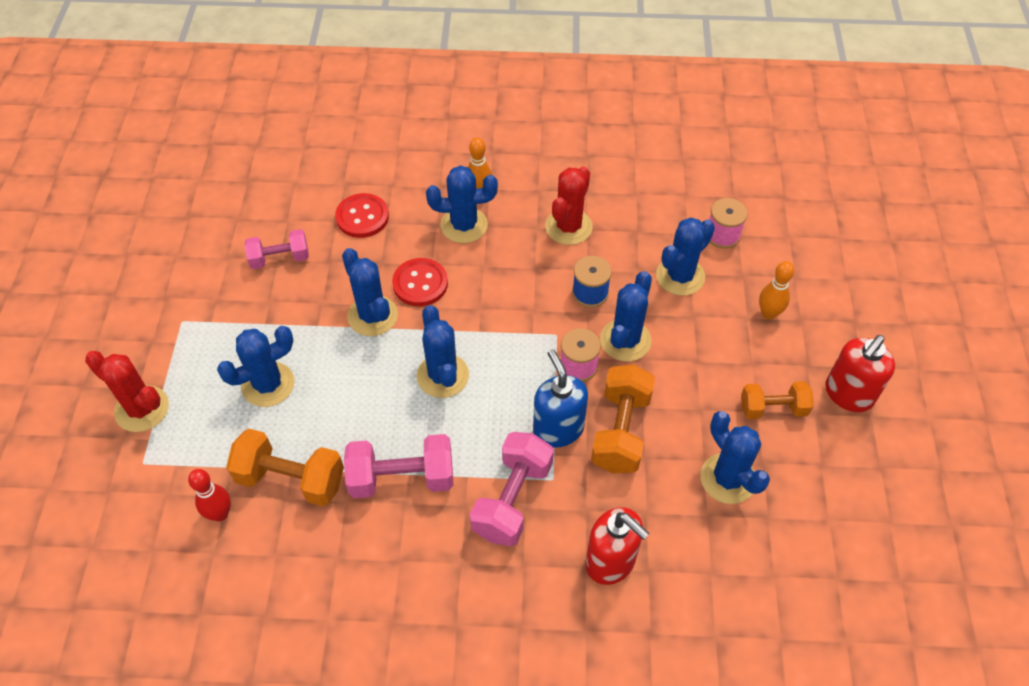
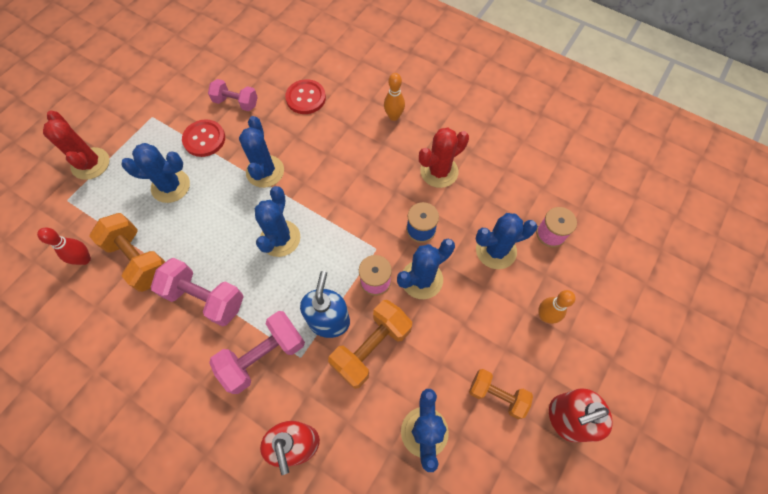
camera: 30 degrees right, 10 degrees up
red button [392,258,448,306] -> red button moved to [182,119,225,157]
blue cactus [426,165,498,243] -> none

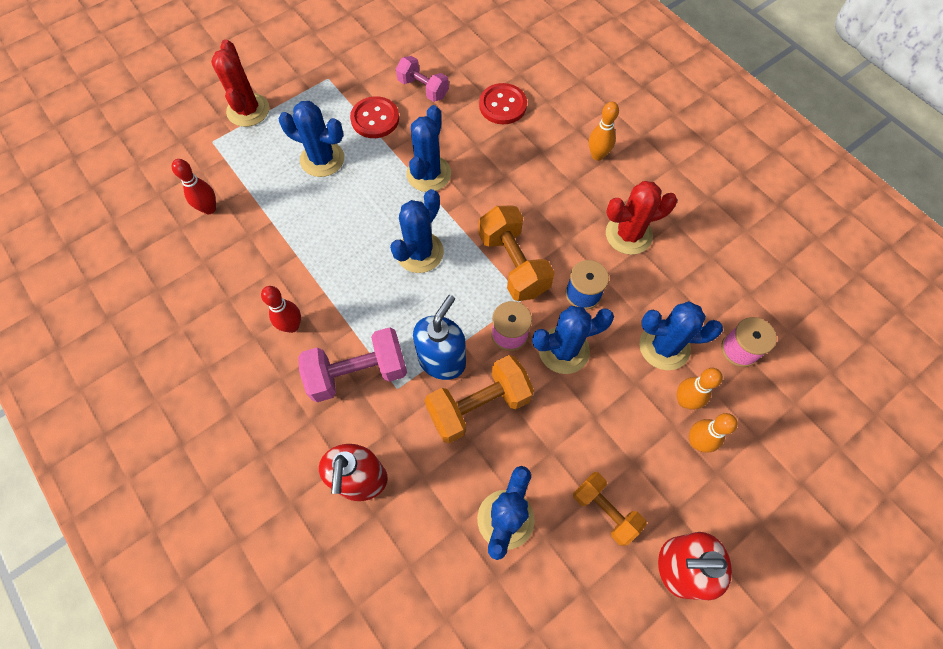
camera: 20 degrees right, 0 degrees up
orange dumbbell [89,213,165,292] -> orange dumbbell moved to [479,206,555,301]
pink dumbbell [151,258,244,327] -> none
none -> red bowling pin [261,286,301,333]
none -> orange bowling pin [677,368,723,410]

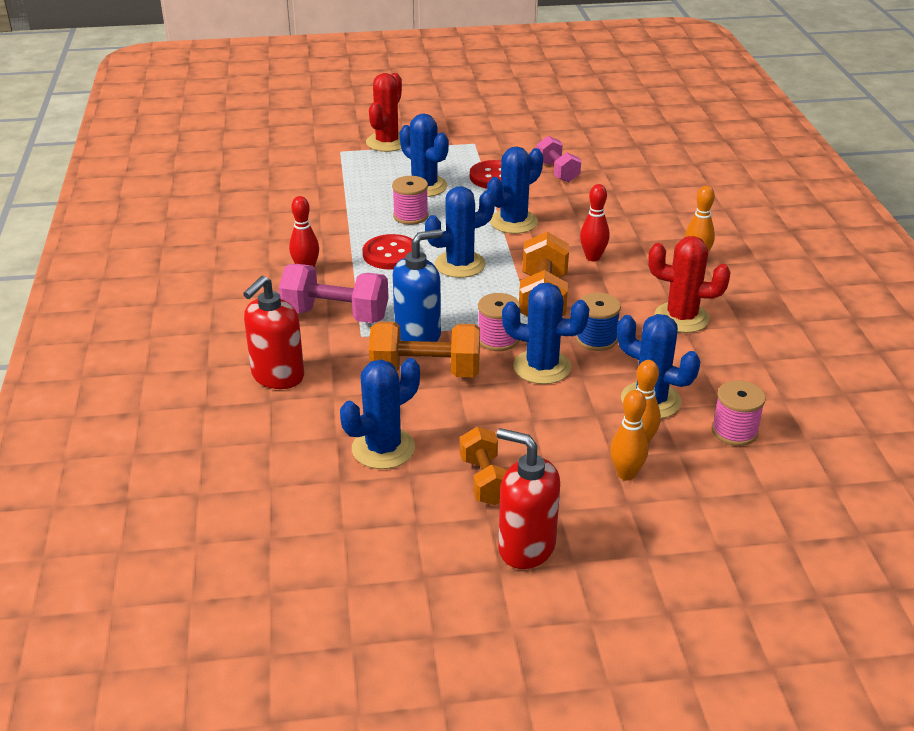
camera: 30 degrees right, 30 degrees down
red bowling pin [172,159,216,214] -> red bowling pin moved to [580,184,610,261]
red button [479,83,527,124] -> red button moved to [363,234,413,269]
none -> pink spool [392,176,428,225]

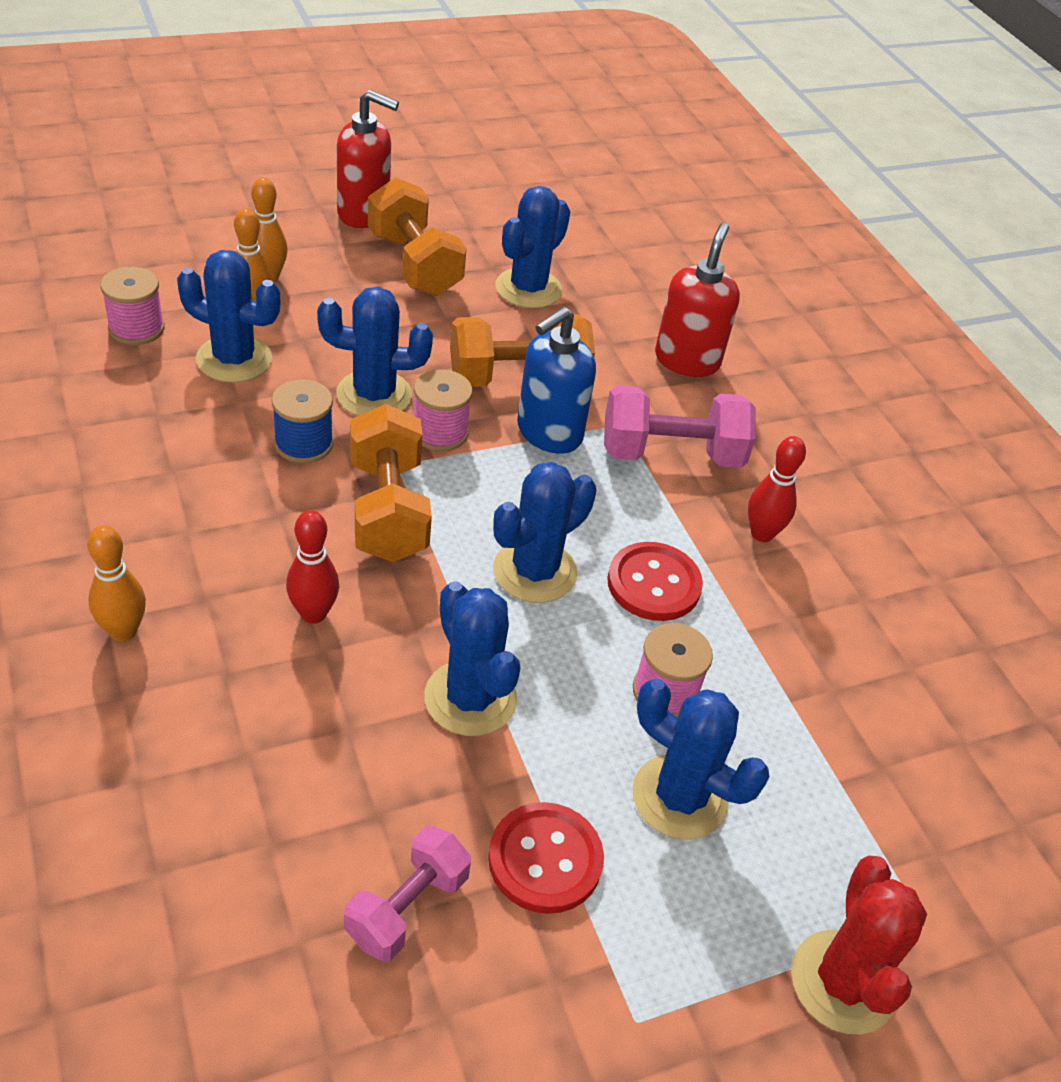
camera: 160 degrees right, 10 degrees up
orange dumbbell [460,427,508,505] -> orange dumbbell [368,177,467,296], size x1.53
blue cactus [487,146,543,234] -> blue cactus turned 60 degrees counterclockwise [424,581,520,736]
pink dumbbell [536,136,581,182] -> pink dumbbell turned 75 degrees clockwise [344,826,471,962]
red cactus [648,236,731,333] -> none

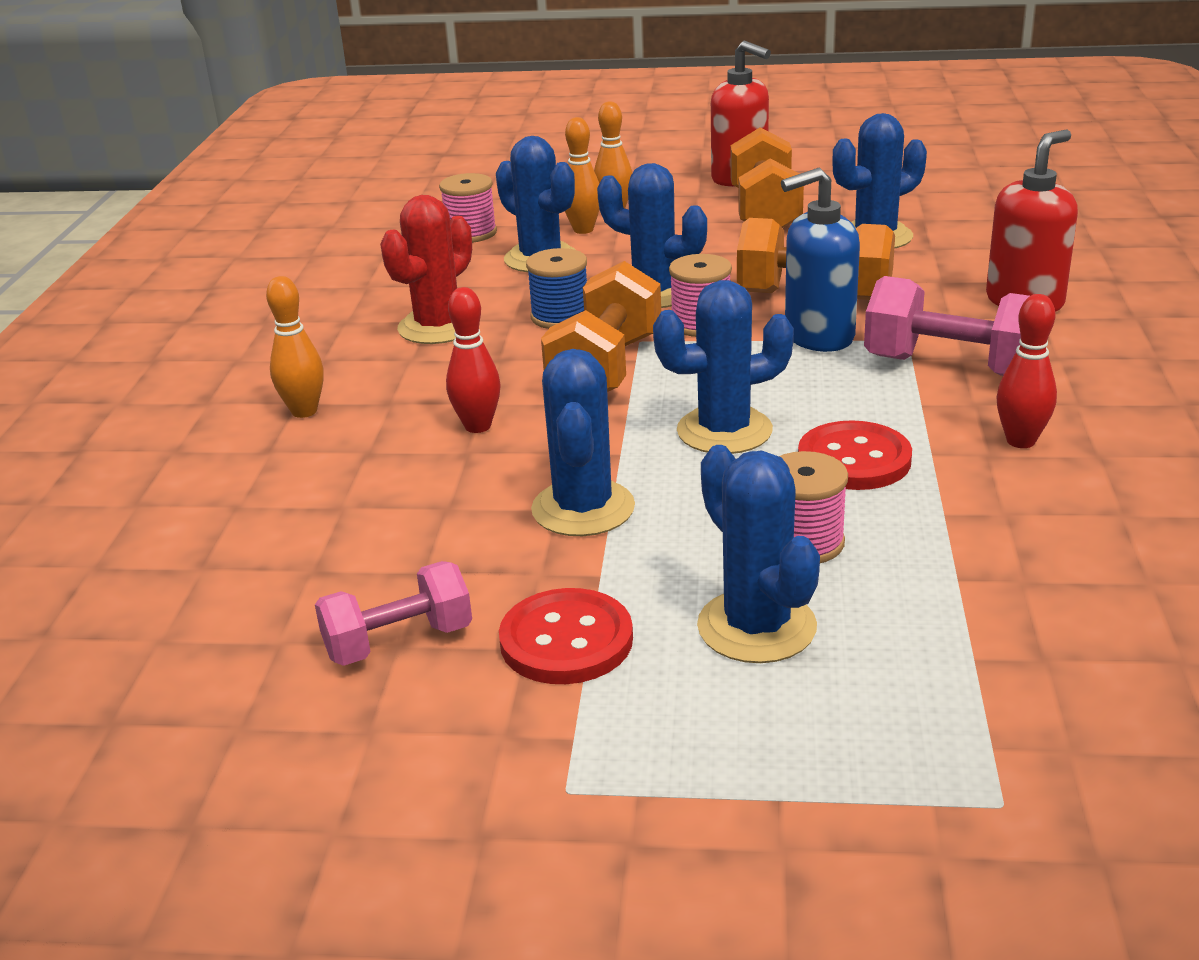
camera: 35 degrees right, 15 degrees down
red cactus [791,856,927,1034] -> red cactus moved to [380,195,472,344]

